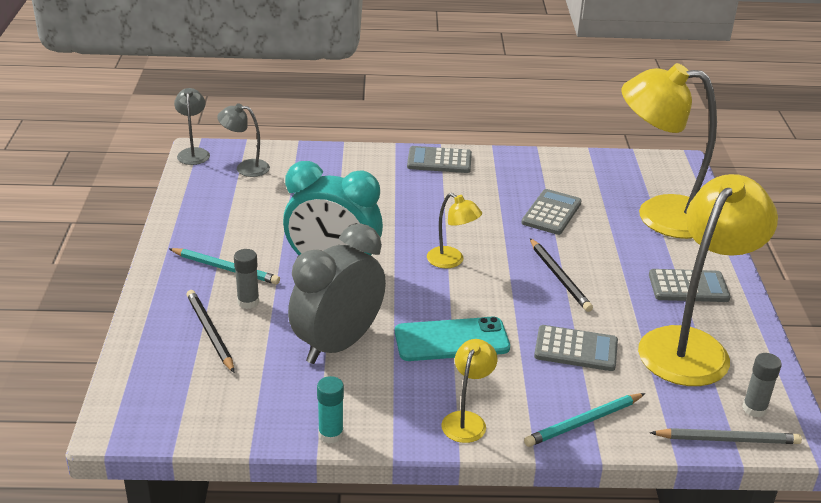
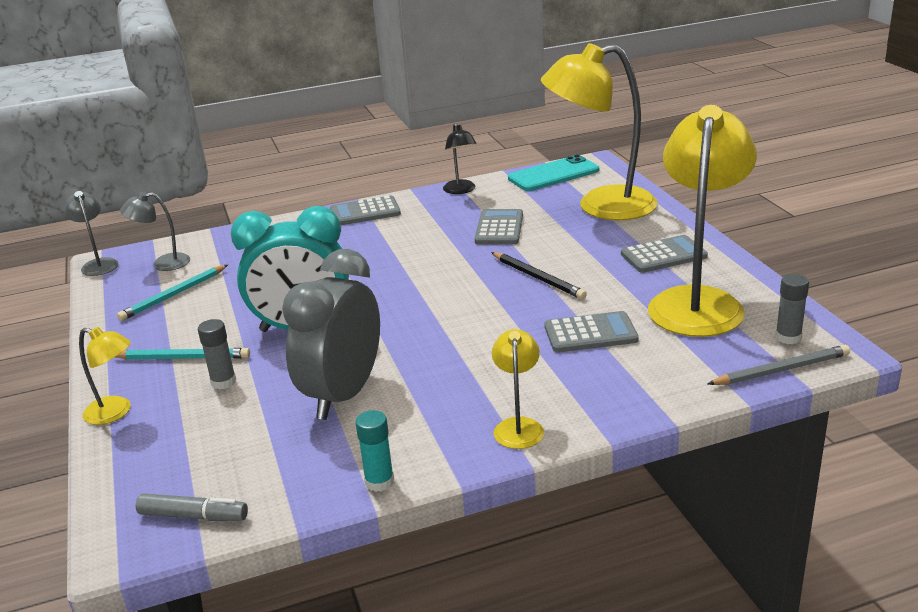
camera: 15 degrees left, 5 degrees down
black pencil [186,290,234,373] -> none
turquoise phone [395,317,510,361] -> turquoise phone moved to [508,155,599,191]
yellow lamp [427,193,482,268] -> yellow lamp moved to [79,327,131,425]
turquoise pencil [524,393,645,447] -> turquoise pencil moved to [117,265,228,321]
none -> grey marker [136,493,248,521]
none -> black lamp [443,123,477,194]

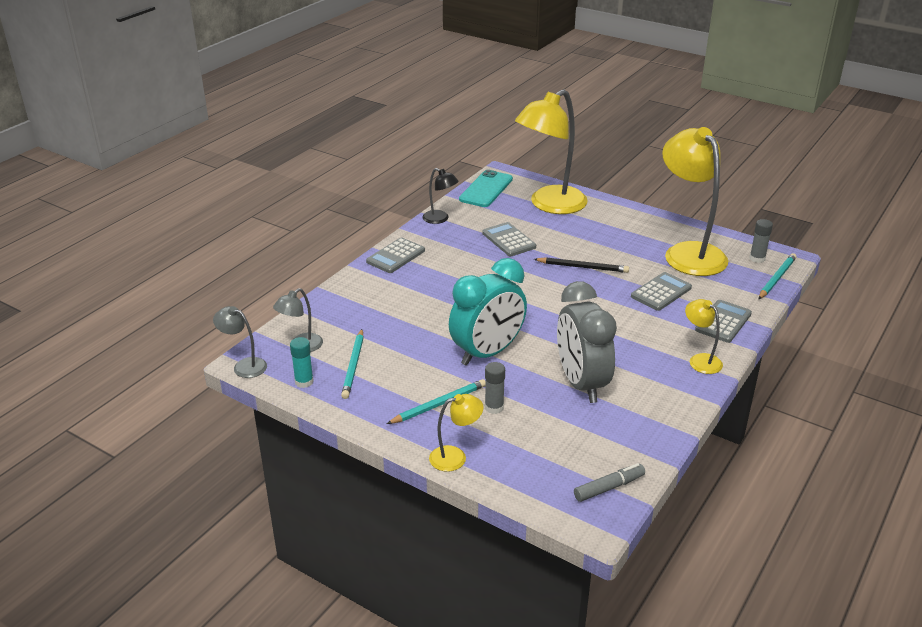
camera: 40 degrees left, 5 degrees up
turquoise glue stick [355,410,394,492] -> turquoise glue stick moved to [290,337,314,388]
grey calculator [621,235,708,273] -> grey calculator moved to [695,300,752,343]
grey pencil [708,345,850,385] -> turquoise pencil [759,253,797,299]

